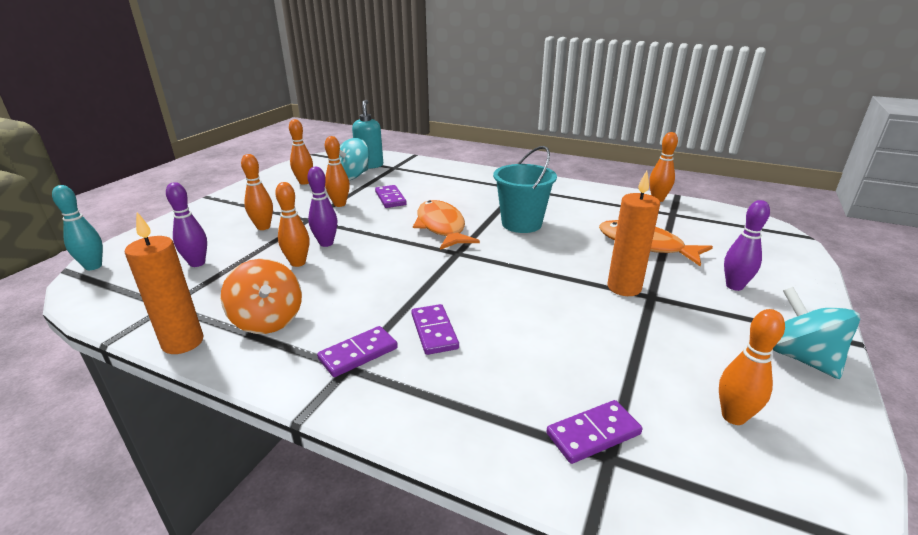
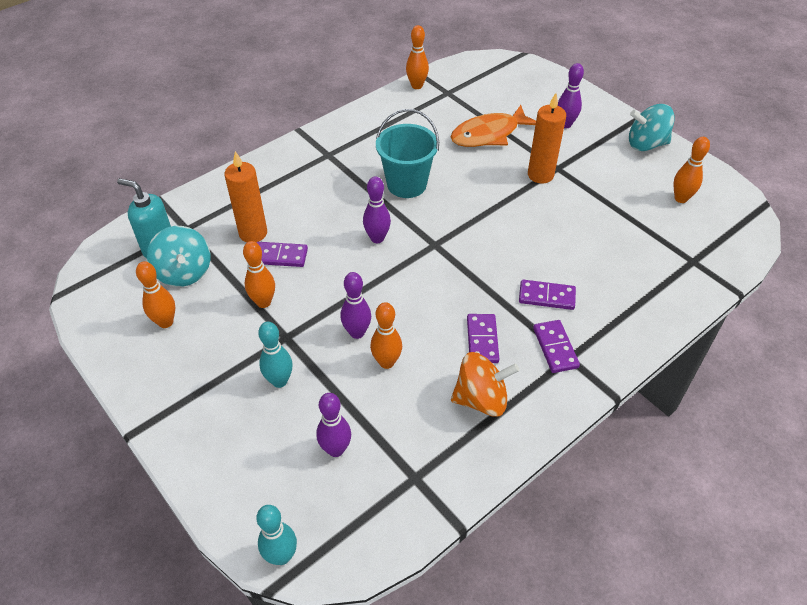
camera: 65 degrees left, 20 degrees up
orange candle [125,212,204,354] -> orange candle moved to [224,151,267,242]
orange bowling pin [241,154,273,230] -> turquoise bowling pin [258,322,293,388]
orange fish [413,200,480,250] -> purple bowling pin [363,177,391,243]
purple domino [546,400,642,464] -> purple domino moved to [467,314,499,363]

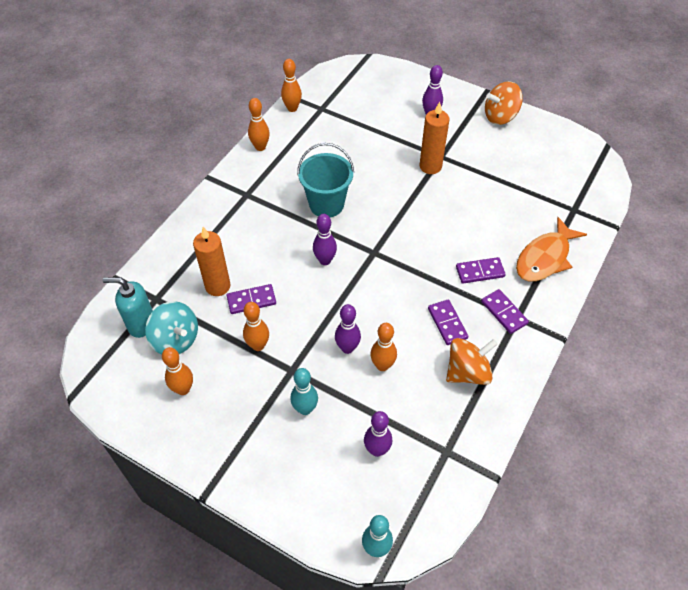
camera: 20 degrees left, 5 degrees up
orange fish [451,105,536,147] -> orange fish moved to [516,217,587,281]
turquoise spinning top [629,104,675,151] -> orange spinning top [485,81,523,125]
orange bowling pin [673,137,710,203] -> orange bowling pin moved to [248,98,270,151]

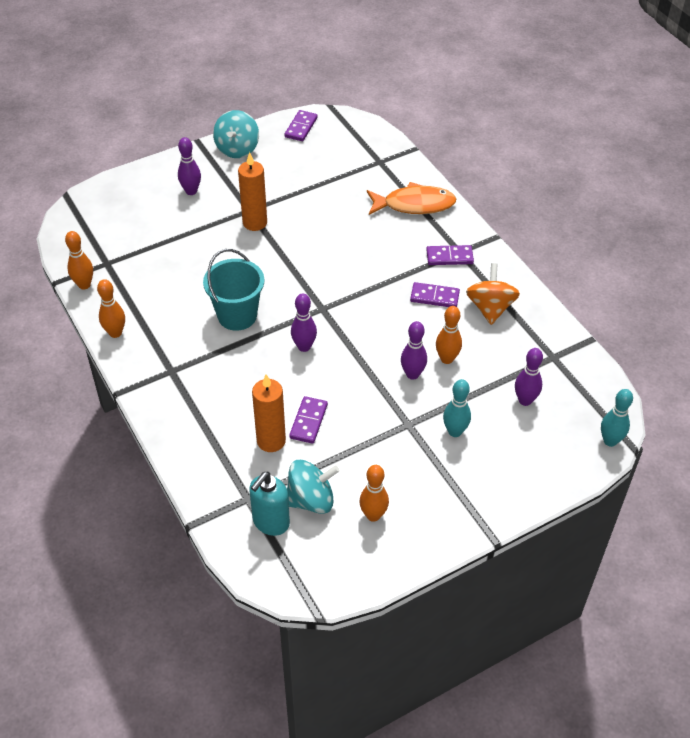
camera: 60 degrees left, 5 degrees down
orange bowling pin [243,302,269,351] -> none
purple domino [456,257,506,284] -> purple domino moved to [285,110,318,141]
orange spinning top [485,81,523,125] -> turquoise spinning top [213,110,259,158]
orange fish [516,217,587,281] -> orange fish turned 75 degrees counterclockwise [367,182,456,215]

